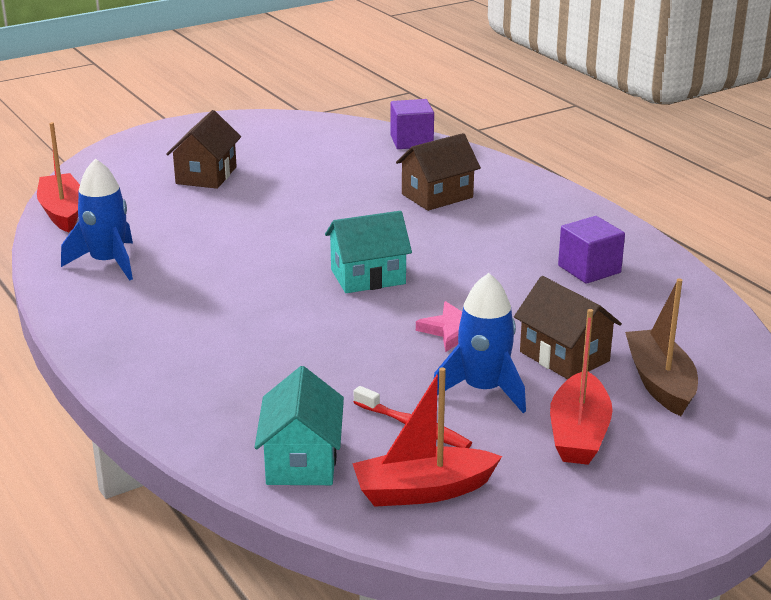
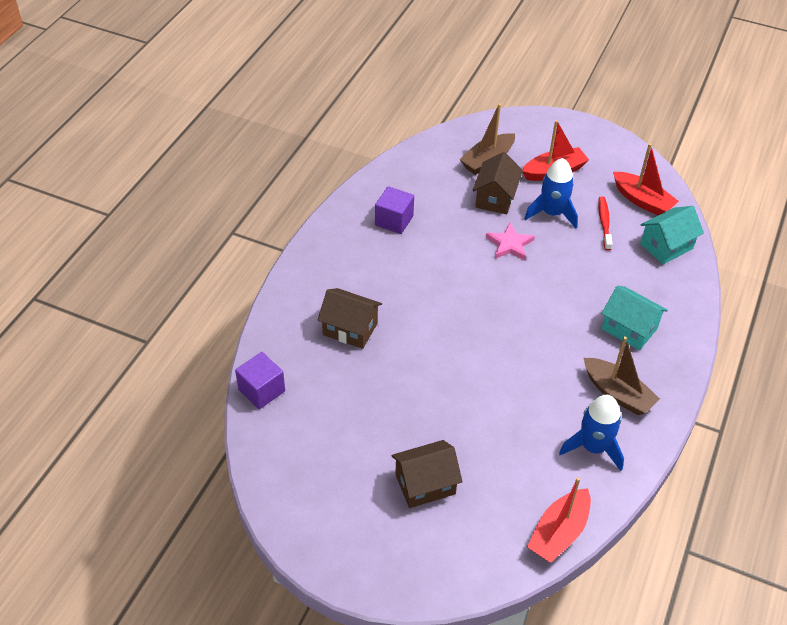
camera: 125 degrees left, 20 degrees up
turquoise house [325,211,412,293] -> turquoise house moved to [601,285,668,350]
none -> brown boat [584,336,660,415]

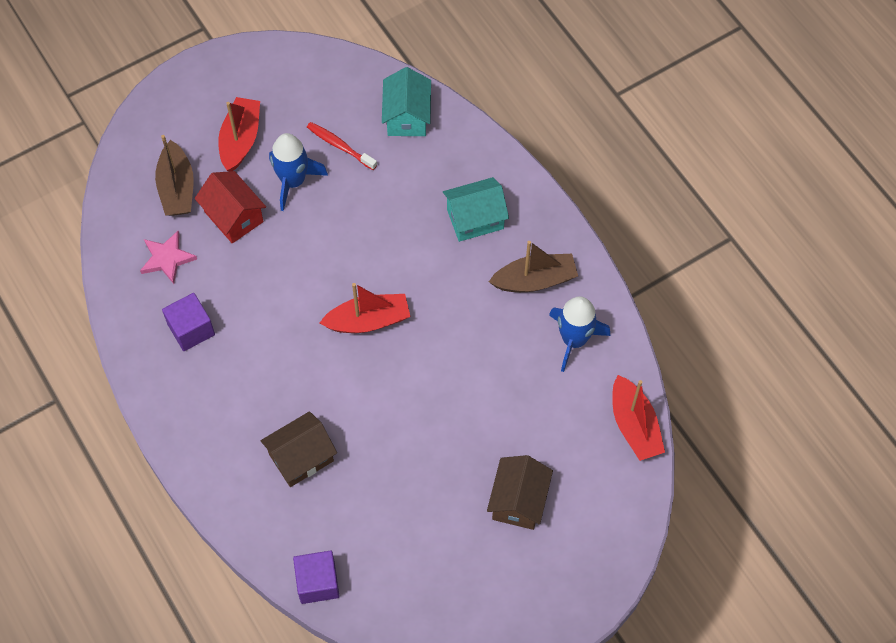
camera: 55 degrees left, 15 degrees up
brown house [473,152,523,214] -> red house [195,171,266,243]
pink star [486,222,535,260] -> pink star moved to [140,231,197,284]
red boat [613,143,679,215] -> red boat moved to [320,283,411,333]

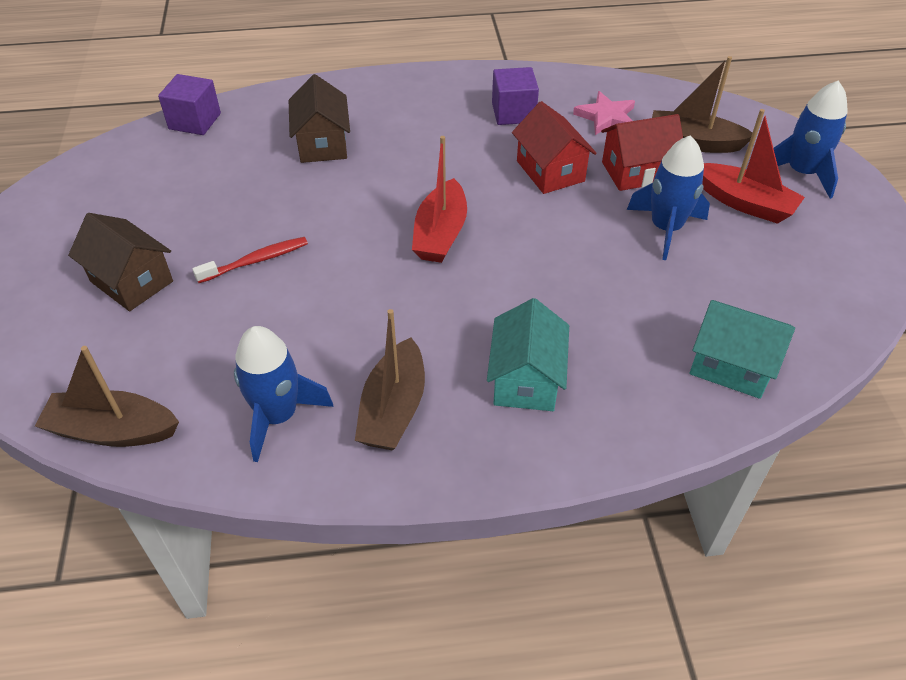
camera: 115 degrees right, 15 degrees down
red toothbrush [307,122,377,170] -> red toothbrush moved to [192,237,308,283]
red boat [612,375,665,461] -> brown boat [35,346,179,447]
none -> red house [512,101,597,194]
none -> blue rocket [773,81,848,199]

